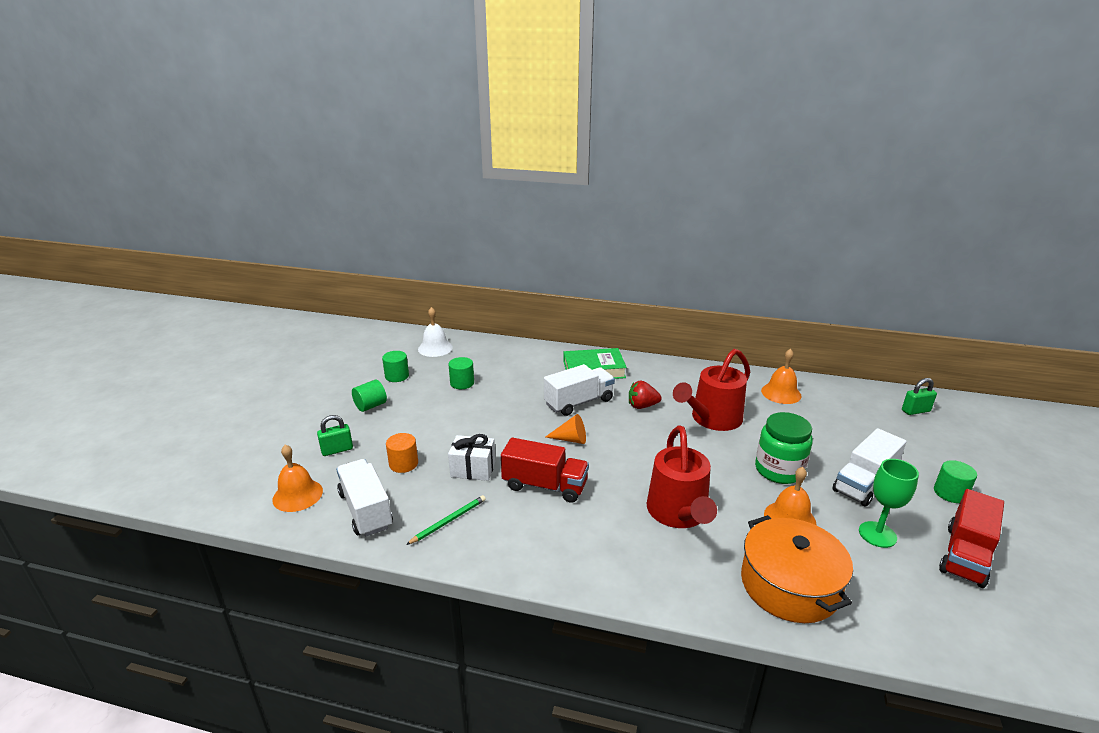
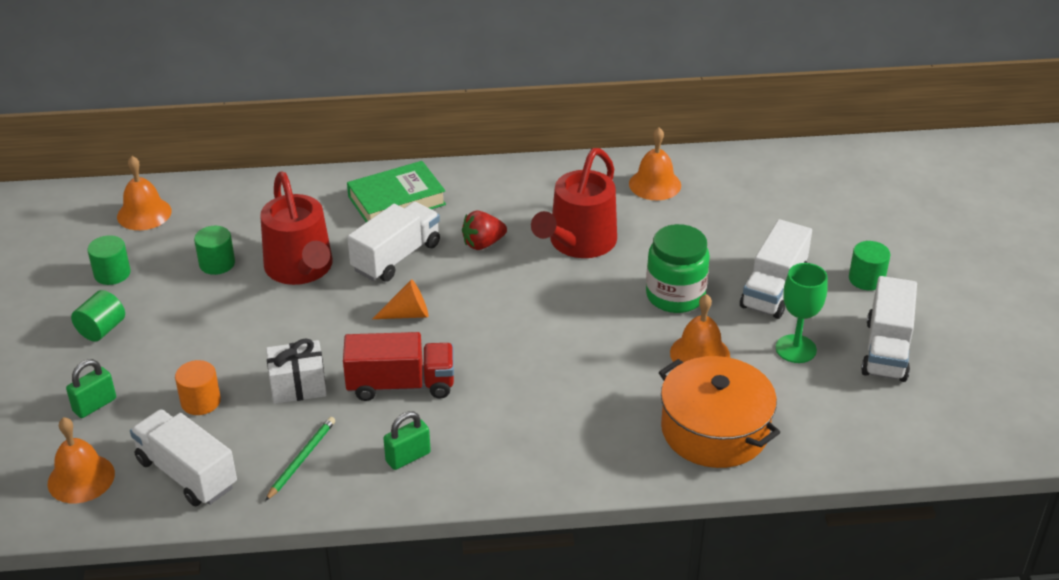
camera: 20 degrees left, 10 degrees up
white bell [418,307,453,357] -> orange bell [117,156,172,230]
red watering can [647,425,717,528] -> red watering can moved to [260,171,333,285]
green padlock [902,378,937,415] -> green padlock moved to [383,411,431,470]
red truck [939,489,1004,588] -> white truck [861,276,917,382]

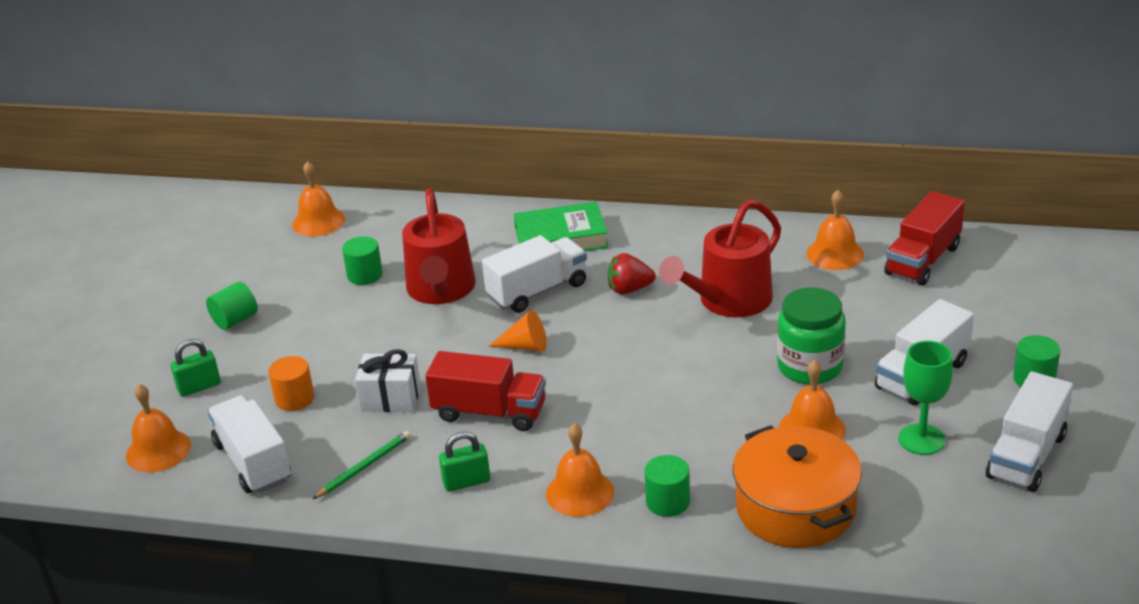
camera: 20 degrees right, 5 degrees down
green cylinder [87,235,131,285] -> green cylinder moved to [644,455,690,517]
none -> orange bell [546,423,614,517]
none -> red truck [884,191,965,285]

